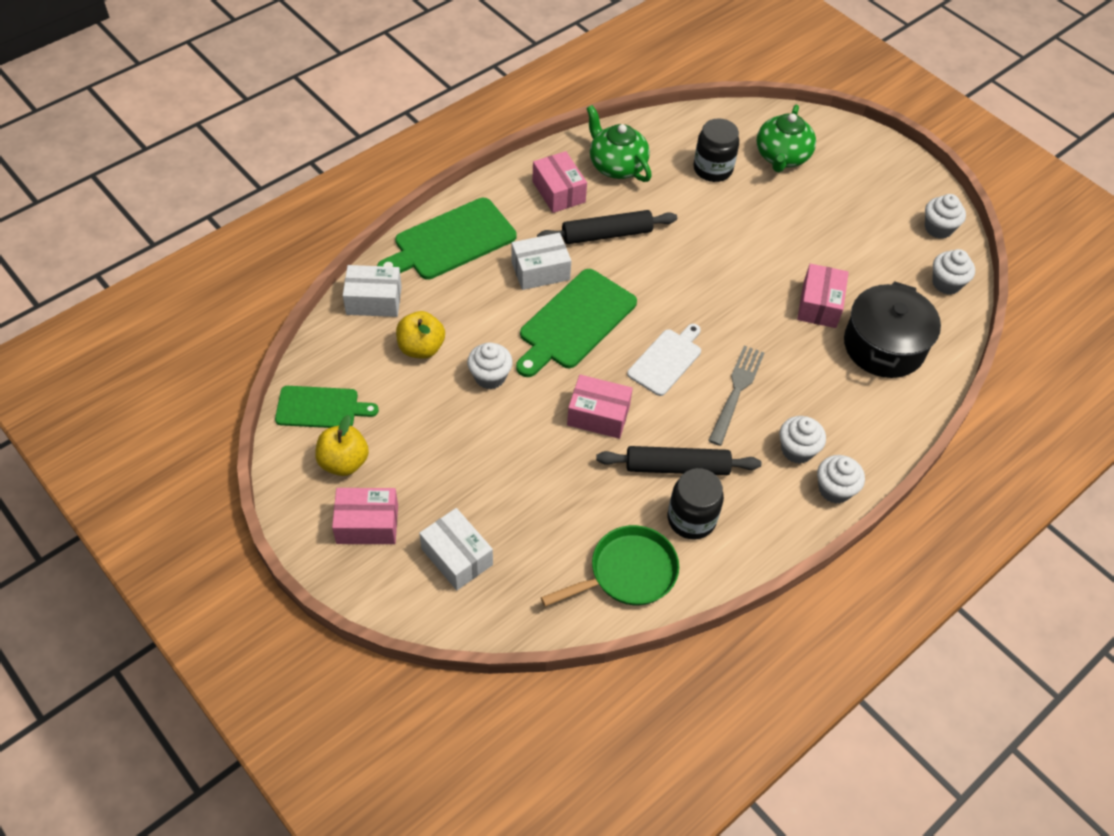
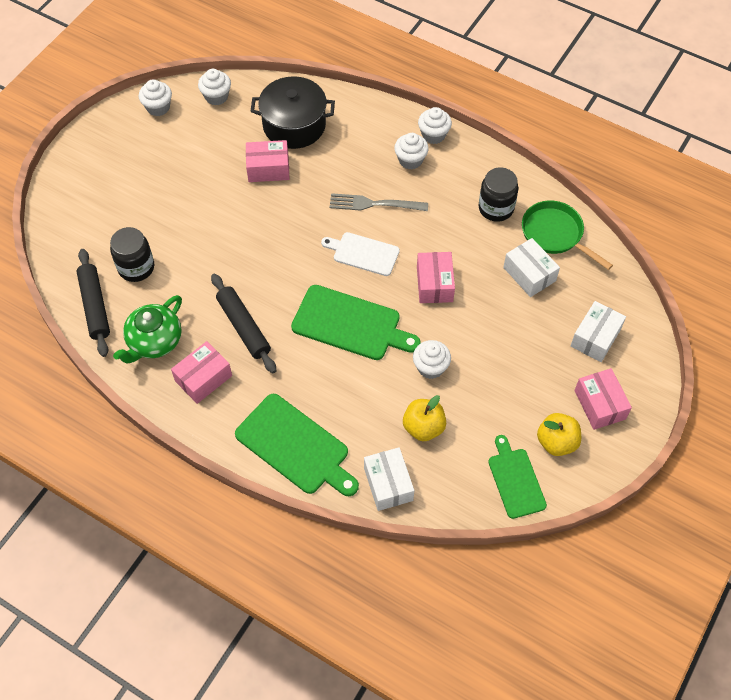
camera: 105 degrees left, 5 degrees up
white box [511,233,571,290] -> white box moved to [503,238,560,297]
black rolling pin [596,446,761,475] -> black rolling pin moved to [76,249,110,357]
green teapot [756,105,816,172] -> none

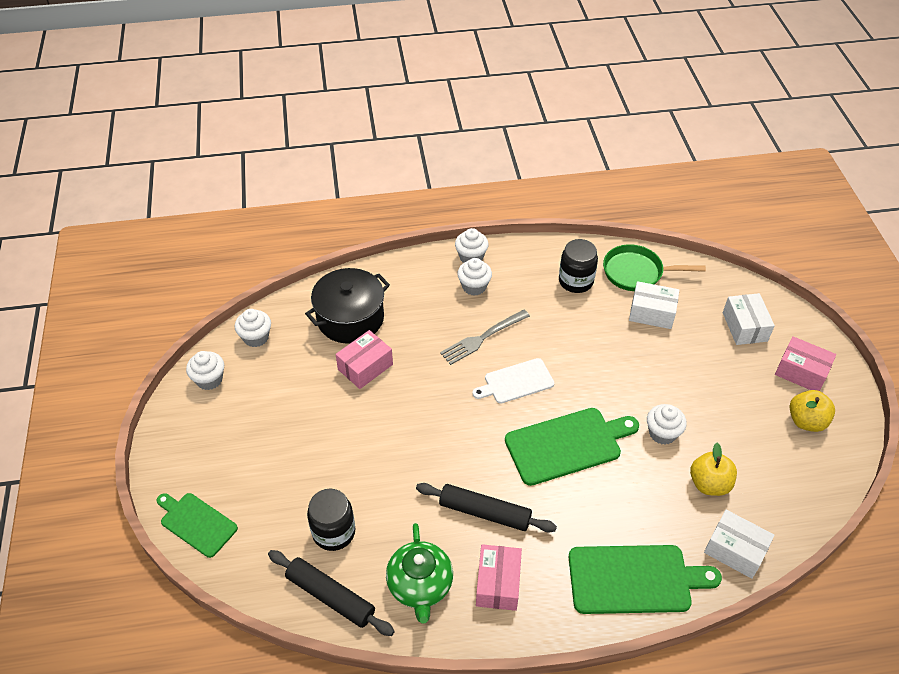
camera: 40 degrees left, 10 degrees down
pink box [417,252,455,303] -> none
green cutting board [488,435,547,519] -> green cutting board moved to [156,493,238,558]

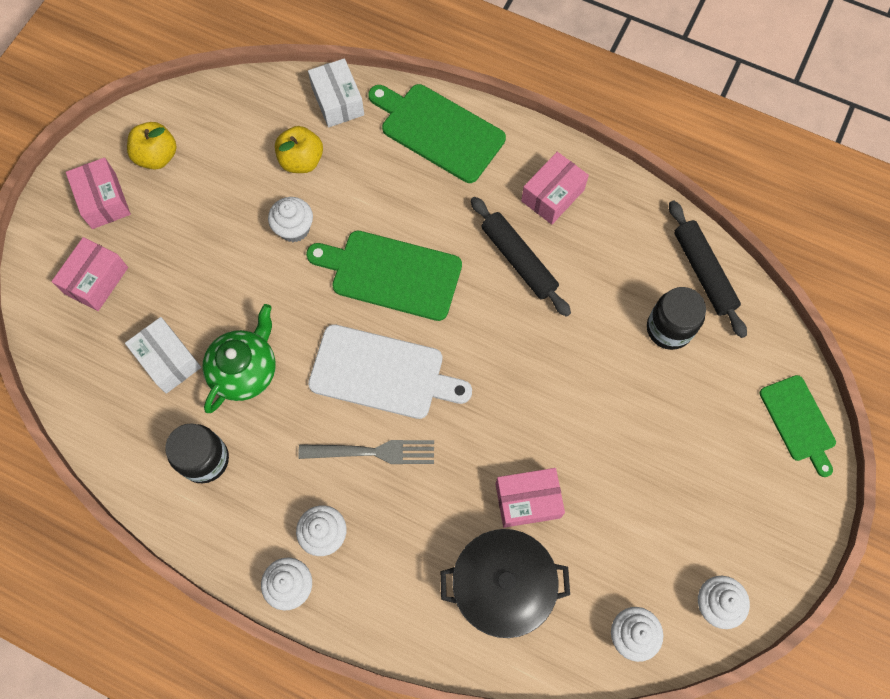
camera: 145 degrees left, 20 degrees up
green teapot [386,523,453,623] -> green teapot moved to [202,304,276,413]
white cutting board [472,358,554,404] -> white cutting board [308,324,472,419], size x1.58
green pan [603,244,706,291] -> none
white box [723,293,775,345] -> pink box [51,237,128,311]

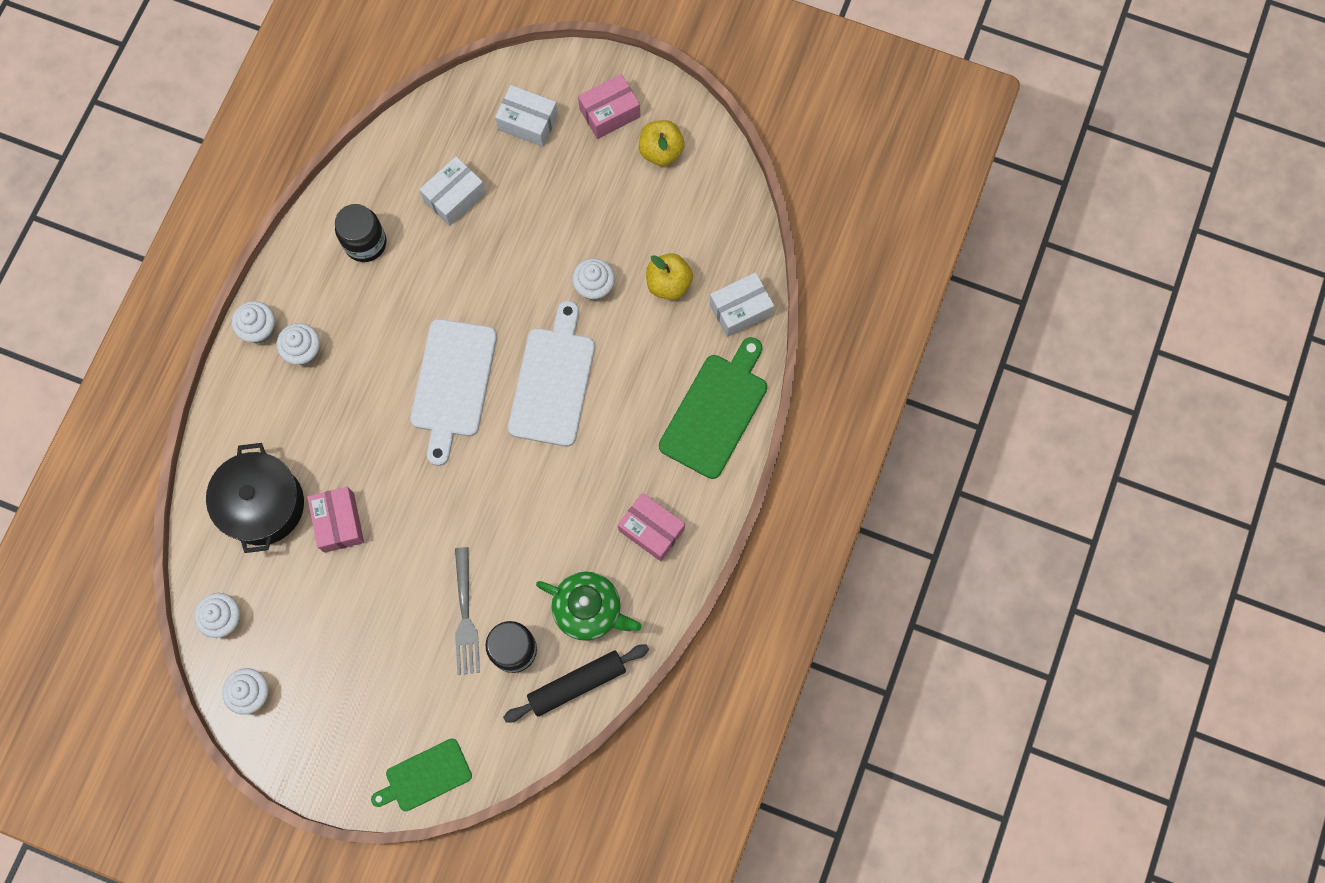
camera: 85 degrees right, 5 degrees up
pink box [51,237,128,311] -> white box [495,85,558,147]
green teapot [202,304,276,413] -> green teapot moved to [536,572,642,641]
grey fork [298,440,434,464] -> grey fork moved to [455,547,480,675]
green cutting board [306,231,462,321] -> white cutting board [508,301,595,447]
black rolling pin [471,197,571,317] -> none

